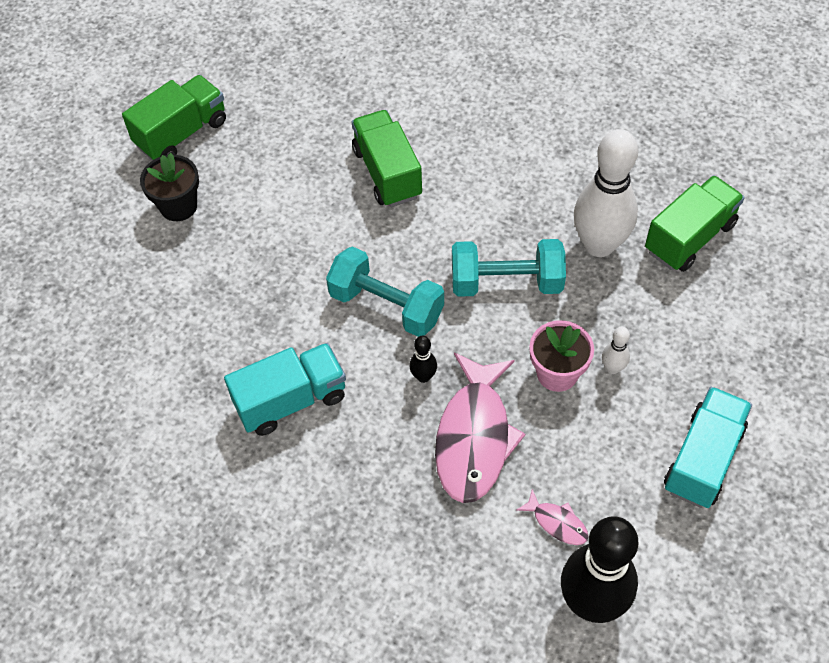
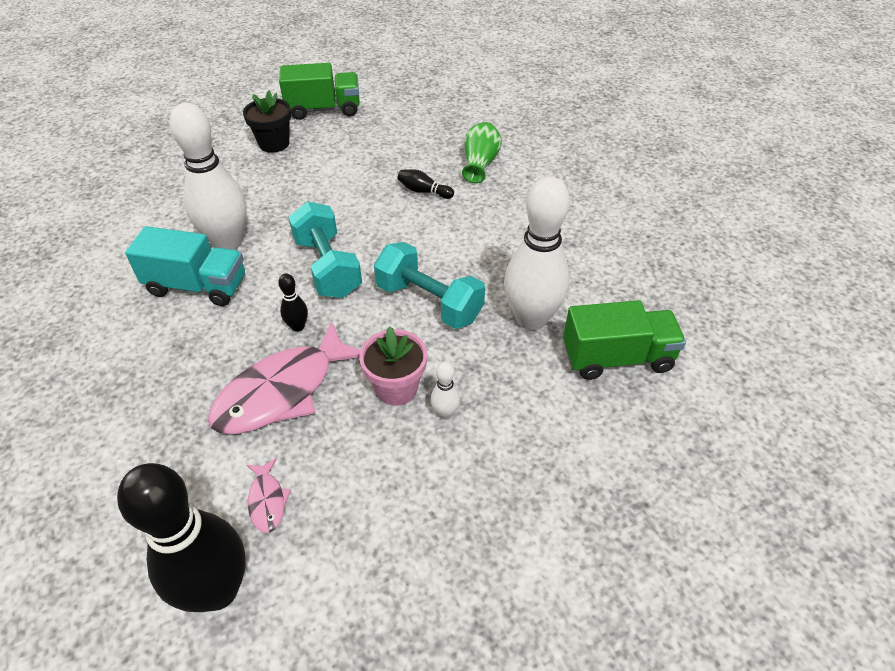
camera: 35 degrees right, 10 degrees down
green truck [352,110,422,207] -> black bowling pin [398,169,454,199]
turquoise truck [664,387,752,508] -> none
none -> white bowling pin [170,103,246,250]
none -> green vase [462,122,502,183]

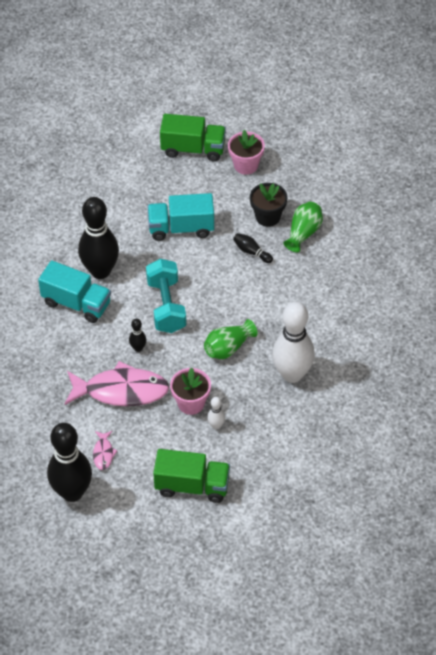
camera: 15 degrees right, 5 degrees up
white bowling pin [170,103,246,250] -> black bowling pin [78,197,119,279]
pink fish [208,321,360,434] -> pink fish turned 150 degrees counterclockwise [65,361,169,406]
black flower pot [243,91,291,153] -> black flower pot moved to [250,183,287,227]
turquoise dumbbell [374,242,485,329] -> green vase [204,319,258,359]
green truck [563,300,686,380] -> green truck moved to [153,449,230,503]
none -> turquoise truck [147,193,214,241]
none -> pink flower pot [228,130,265,175]

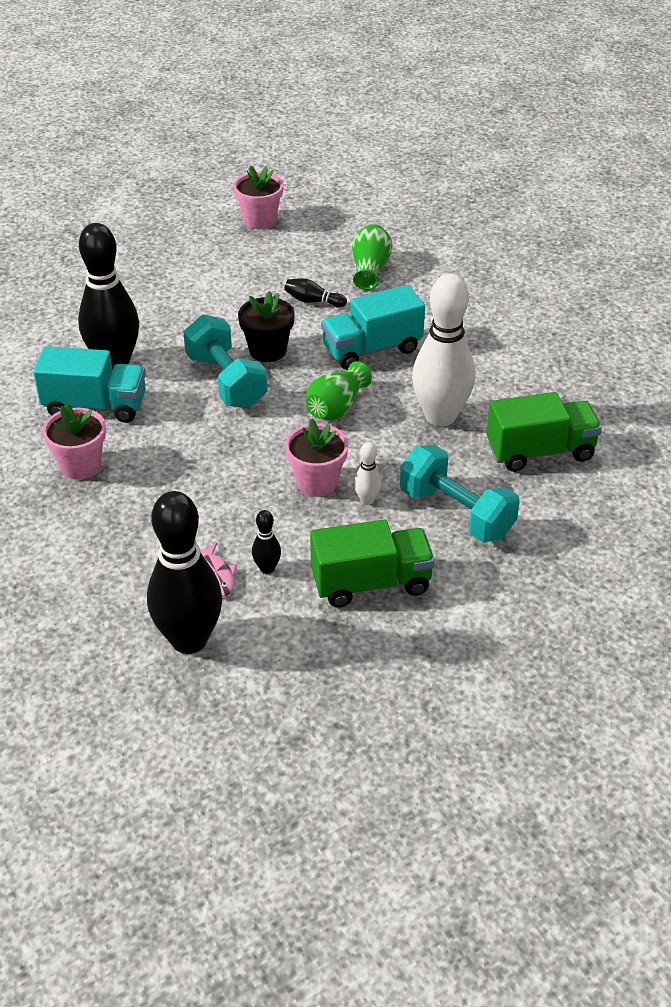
camera: 20 degrees left, 10 degrees down
pink fish [65,361,169,406] -> none
black bowling pin [129,319,146,352] -> black bowling pin moved to [252,510,281,574]
turquoise truck [147,193,214,241] -> turquoise truck moved to [321,285,425,370]
green truck [160,114,226,162] -> green truck moved to [486,392,602,472]
black flower pot [250,183,287,227] -> black flower pot moved to [238,291,295,362]
none -> pink flower pot [42,403,106,480]
none -> turquoise dumbbell [400,445,520,543]

